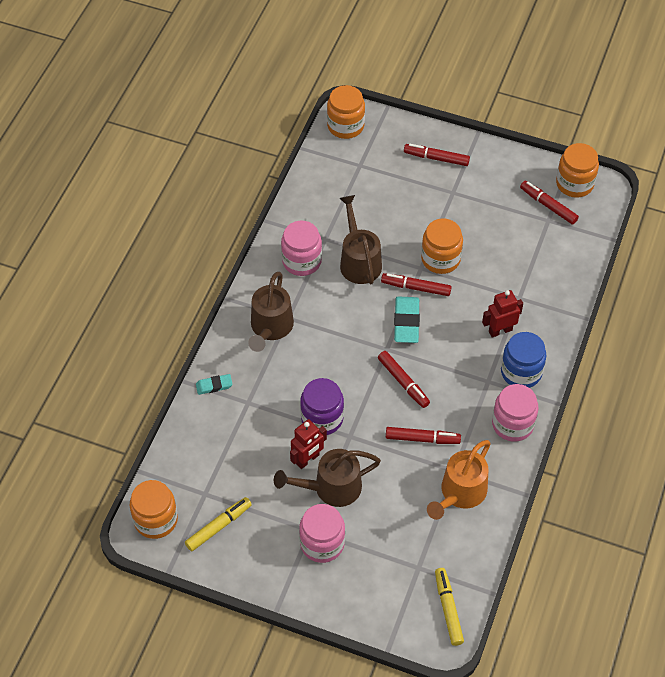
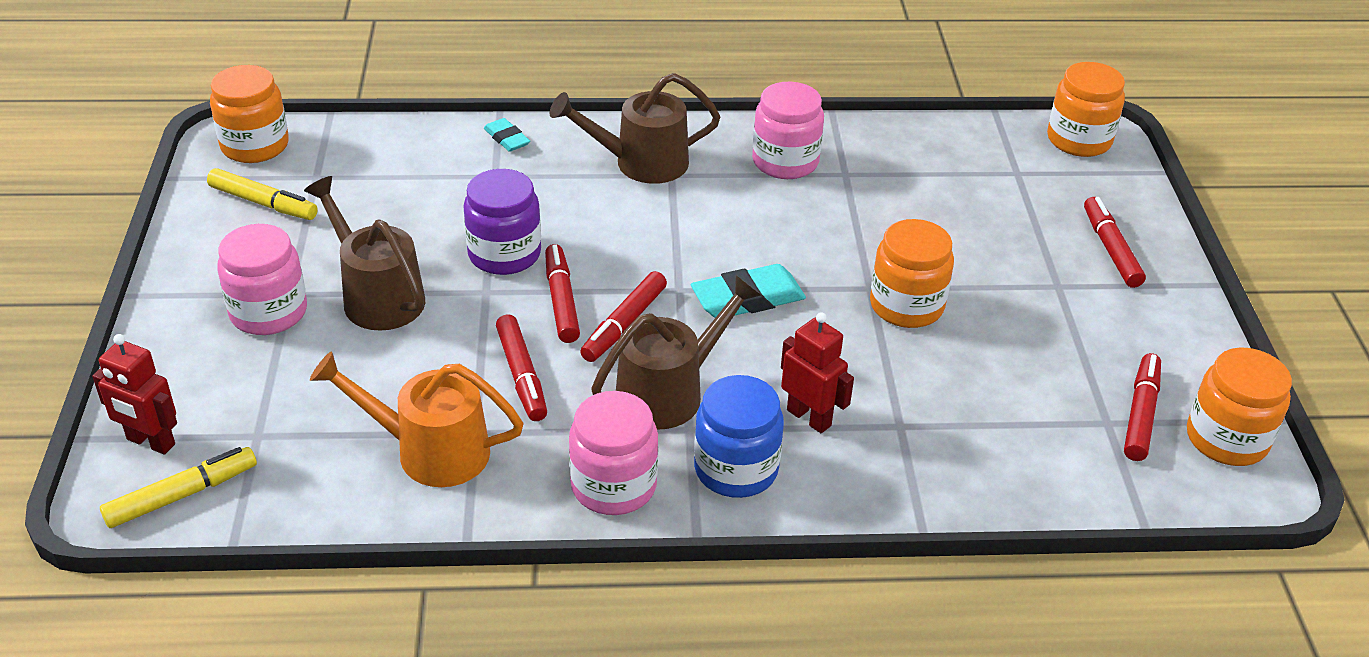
camera: 65 degrees right, 15 degrees down
red robot [290,419,327,469] -> red robot moved to [92,334,177,455]
brown watering can [340,195,382,284] -> brown watering can moved to [591,275,761,430]
red marker [381,273,451,296] -> red marker moved to [545,244,580,343]

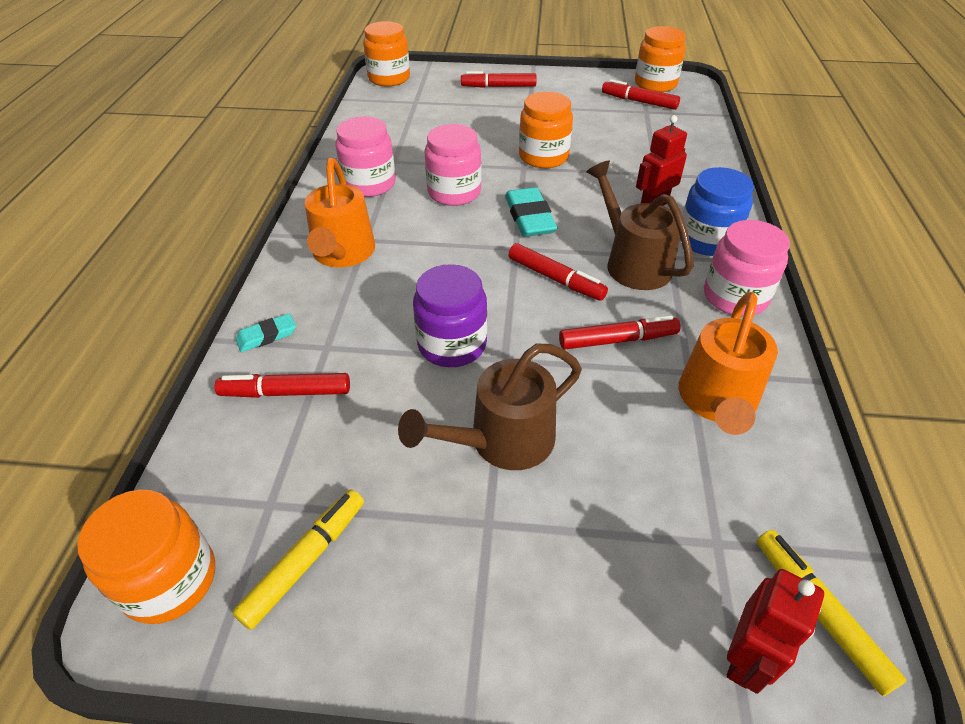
camera: 80 degrees left, 5 degrees up
pink jar [217,224,307,335] -> pink jar moved to [425,124,482,206]
red marker [545,244,580,343] -> red marker moved to [215,373,350,398]
brown watering can [550,73,720,184] -> orange watering can [305,158,375,268]

